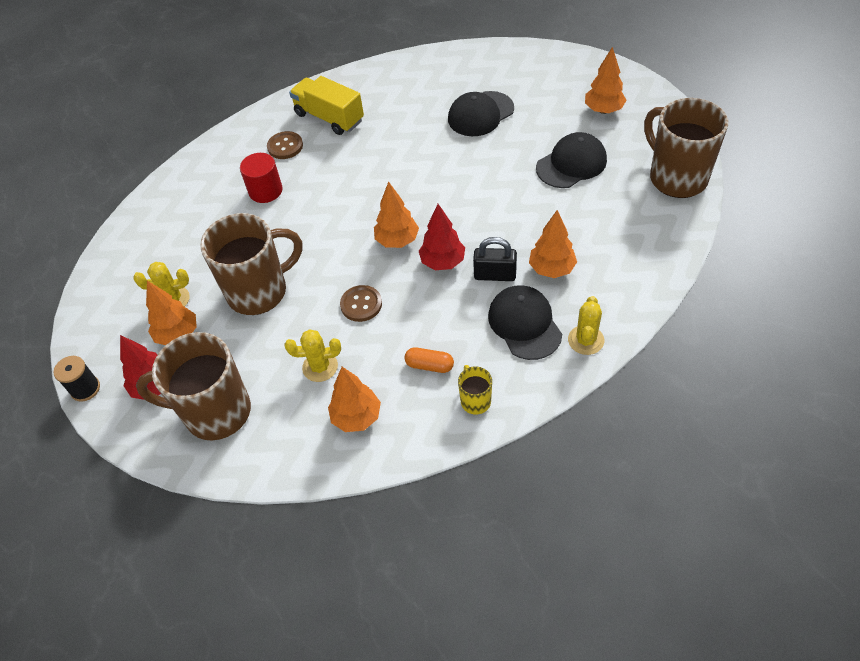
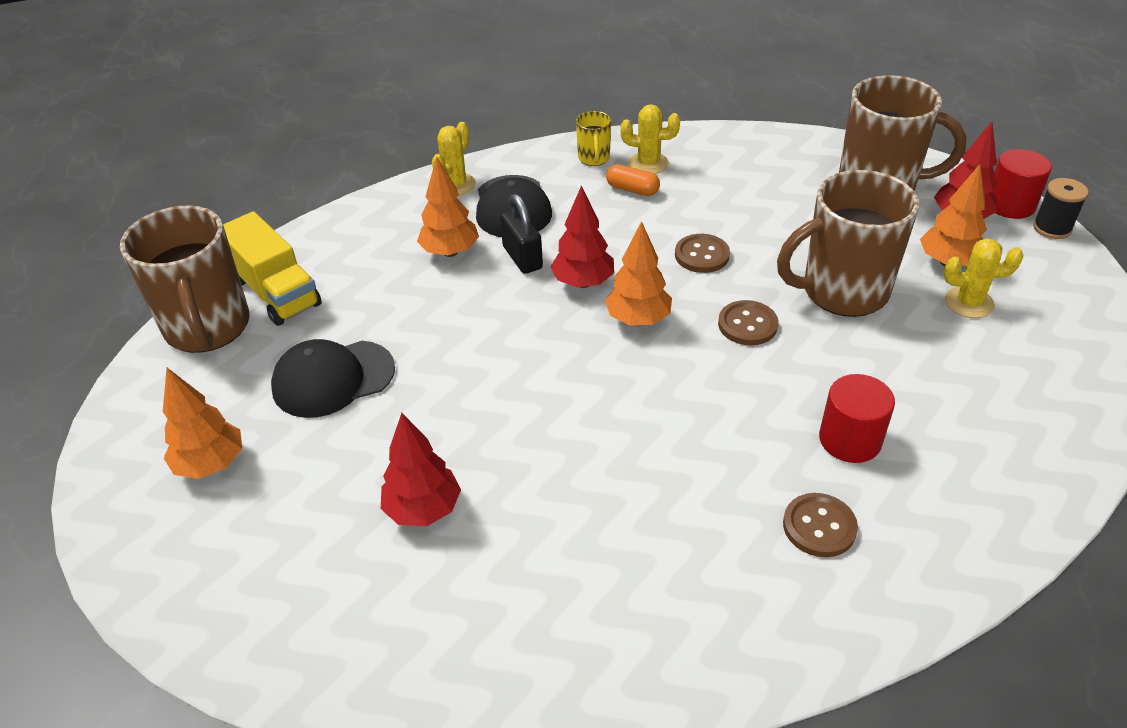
camera: 170 degrees left, 10 degrees down
yellow cactus [285,329,341,382] -> yellow cactus moved to [620,104,680,174]
yellow truck [289,76,364,135] -> yellow truck moved to [223,211,322,326]
orange tree [328,367,381,432] -> none
black cap [448,91,514,136] -> red tree [381,413,461,526]
black padlock [473,237,517,281] -> black padlock turned 45 degrees clockwise [500,194,543,274]
none -> brown button [718,300,778,345]
none -> red cylinder [993,149,1052,219]

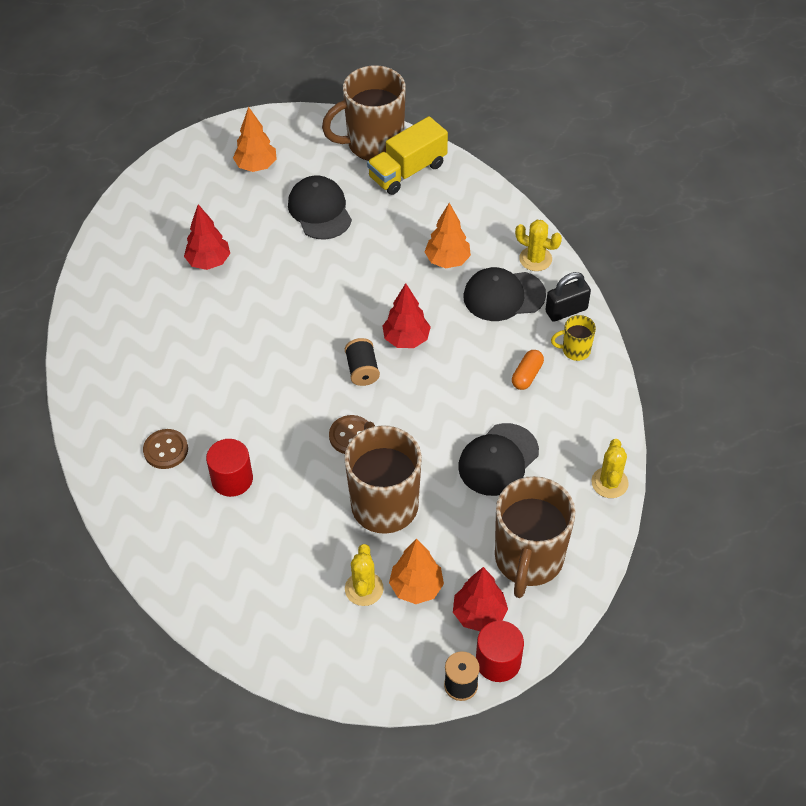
camera: 90 degrees right, 10 degrees up
black padlock [500,194,543,274] -> black padlock moved to [545,272,591,322]
orange tree [605,221,672,326] -> black spool [345,338,380,386]
yellow cactus [620,104,680,174] -> yellow cactus moved to [591,439,629,498]
brown button [675,234,730,273] -> none
none -> black cap [458,423,539,496]

